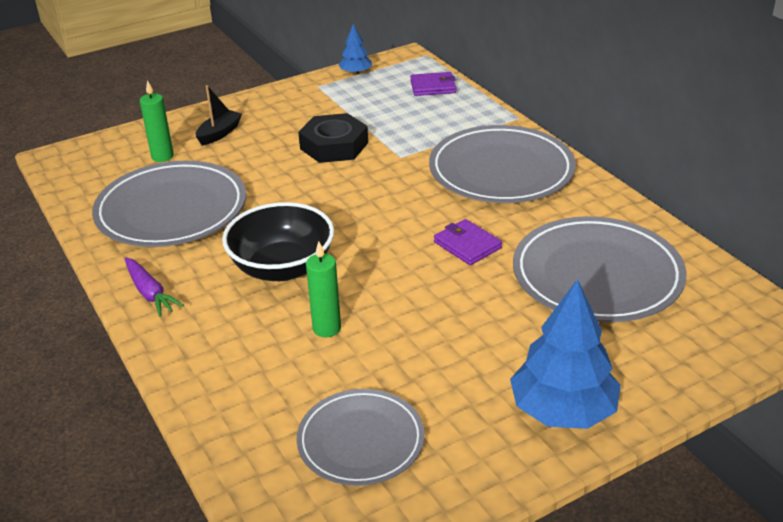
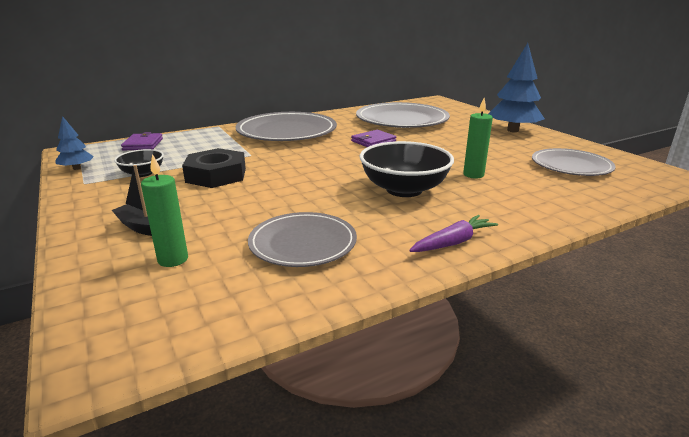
camera: 90 degrees left, 10 degrees down
grey plate [92,161,246,247] -> grey plate [248,212,357,267], size x0.62
none -> black bowl [114,149,164,177]

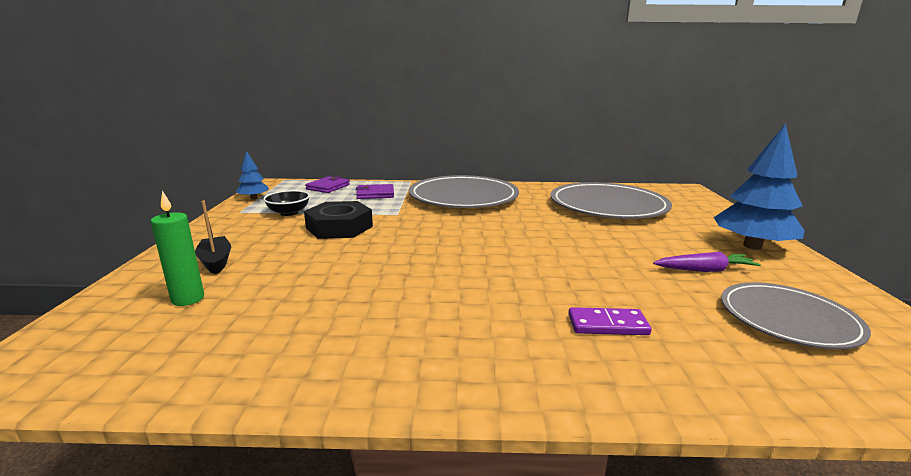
camera: 30 degrees right, 5 degrees down
grey plate [248,212,357,267] -> none
purple wallet [351,130,396,147] -> purple wallet moved to [356,184,394,199]
black bowl [360,141,454,197] -> none
purple carrot [409,215,498,252] -> purple carrot moved to [653,252,761,272]
green candle [463,98,493,179] -> none
none -> purple domino [568,307,652,335]

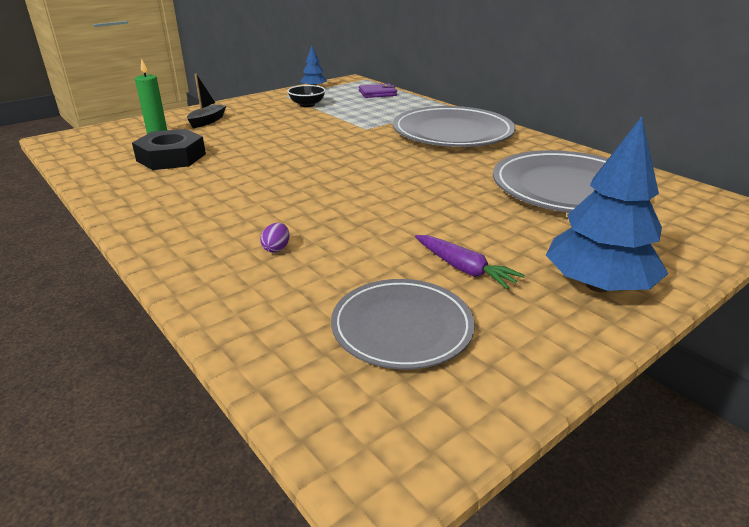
camera: 50 degrees right, 10 degrees up
black nut [304,201,373,239] -> black nut moved to [132,129,206,170]
purple wallet [356,184,394,199] -> none
purple domino [568,307,652,335] -> purple egg [260,223,290,253]

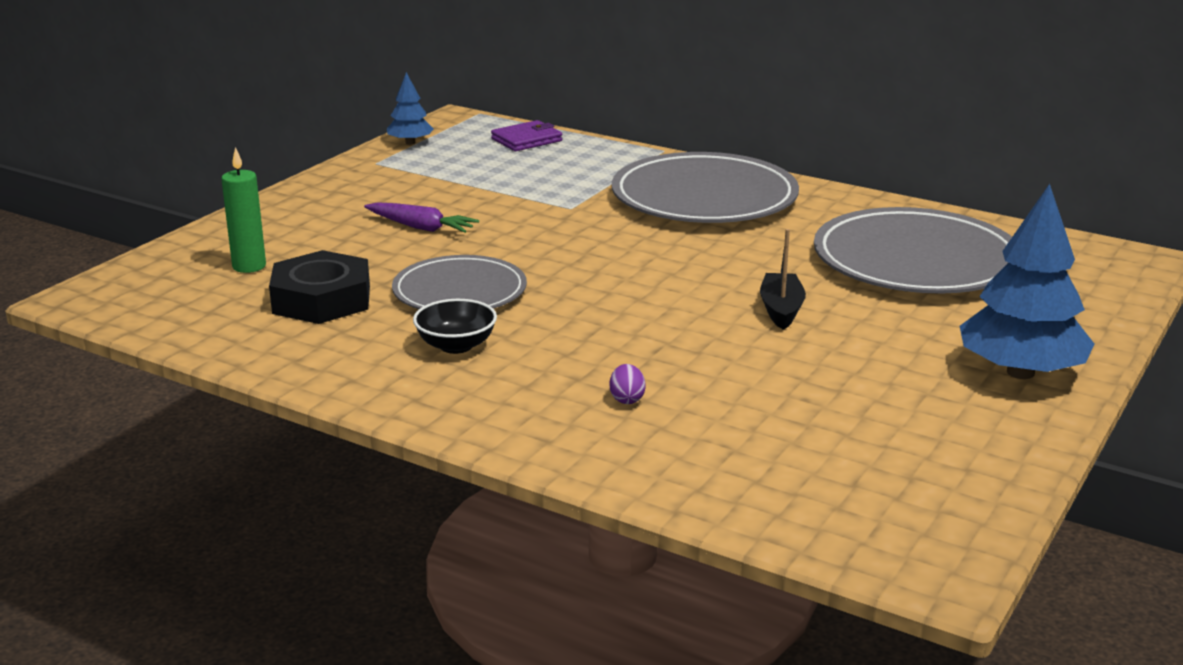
camera: 20 degrees left, 5 degrees down
black boat [187,74,226,128] -> black boat moved to [760,229,806,330]
black bowl [287,85,326,107] -> black bowl moved to [413,299,497,354]
grey plate [331,279,475,370] -> grey plate moved to [392,255,527,309]
purple carrot [415,235,525,290] -> purple carrot moved to [364,202,479,233]

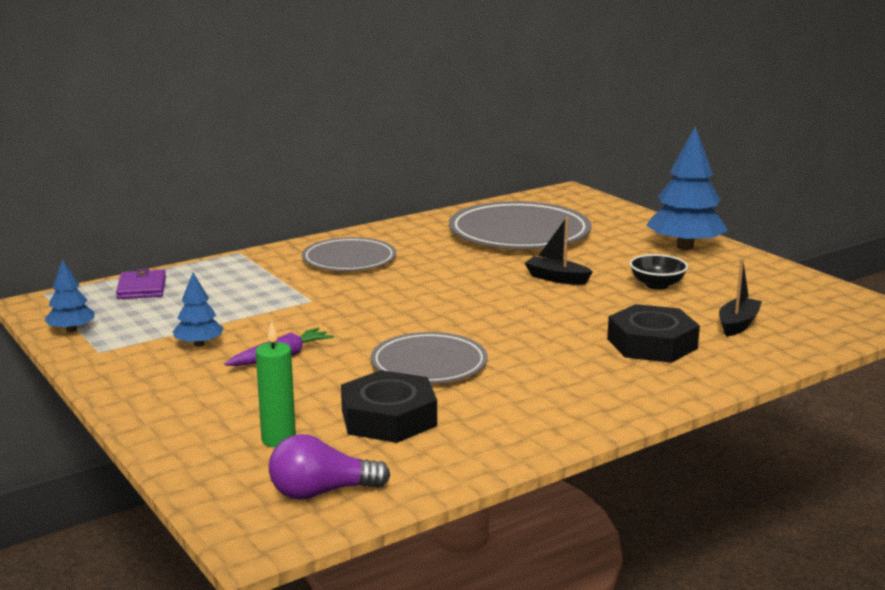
camera: 65 degrees left, 5 degrees down
black bowl [413,299,497,354] -> black bowl moved to [630,254,688,290]
purple egg [609,364,646,404] -> black nut [607,304,700,363]
grey plate [612,152,799,223] -> grey plate [302,237,396,271], size x0.62
none -> blue tree [172,273,223,347]
none -> purple light bulb [269,434,391,500]
none -> black boat [719,259,762,337]

